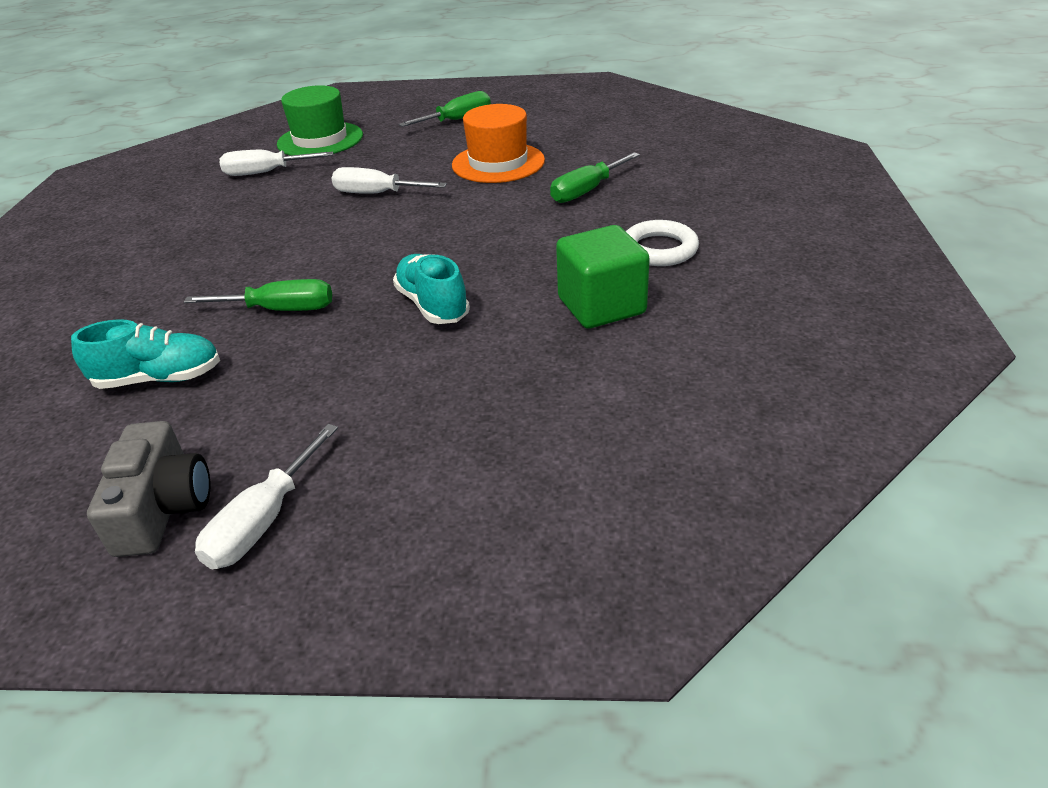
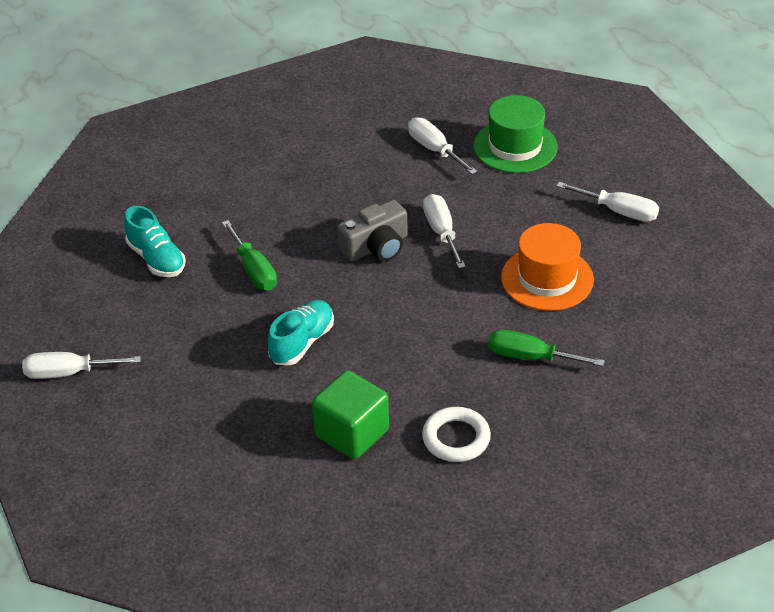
camera: 60 degrees right, 5 degrees up
grey camera [87,421,210,557] -> grey camera moved to [337,200,408,262]
green screwdriver [399,91,491,127] -> white screwdriver [557,182,659,222]

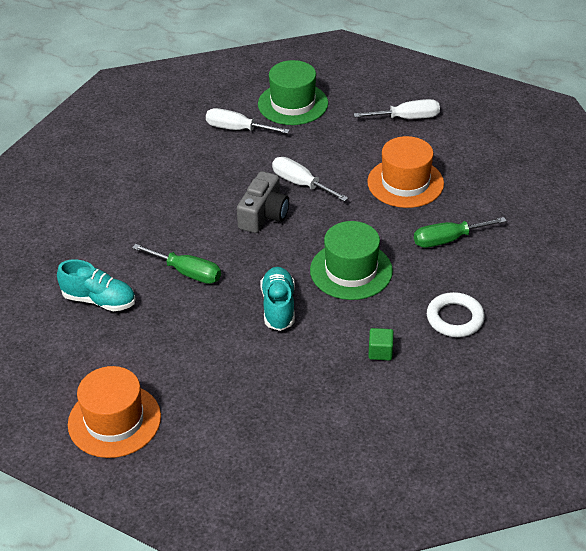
camera: 35 degrees left, 0 degrees up
white screwdriver [22,352,141,379] -> orange hat [68,366,161,458]
green cube [312,370,389,459] -> green cube [368,328,394,361], size x0.48
none -> green hat [310,221,393,300]

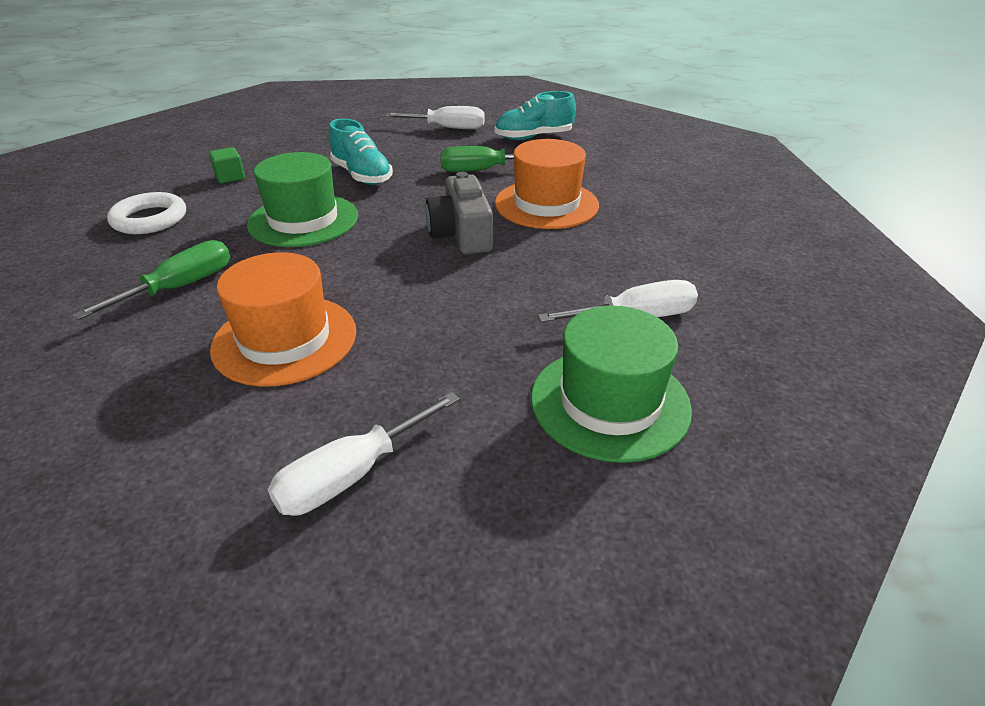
camera: 145 degrees right, 5 degrees down
orange hat [68,366,161,458] -> orange hat moved to [495,139,599,229]
white screwdriver [272,157,348,202] -> white screwdriver moved to [385,106,485,129]

